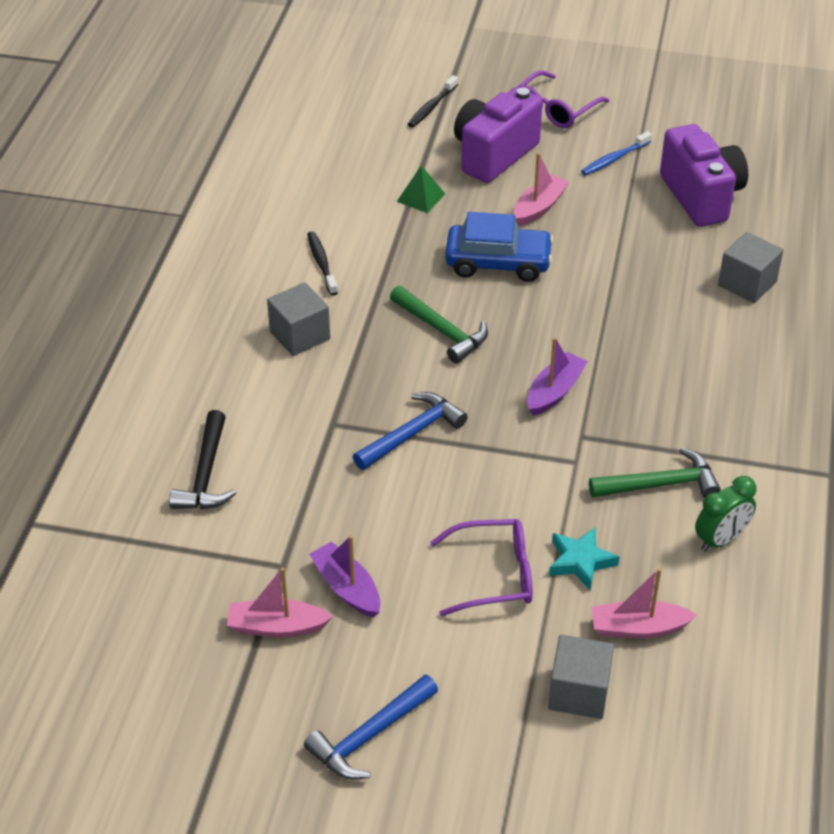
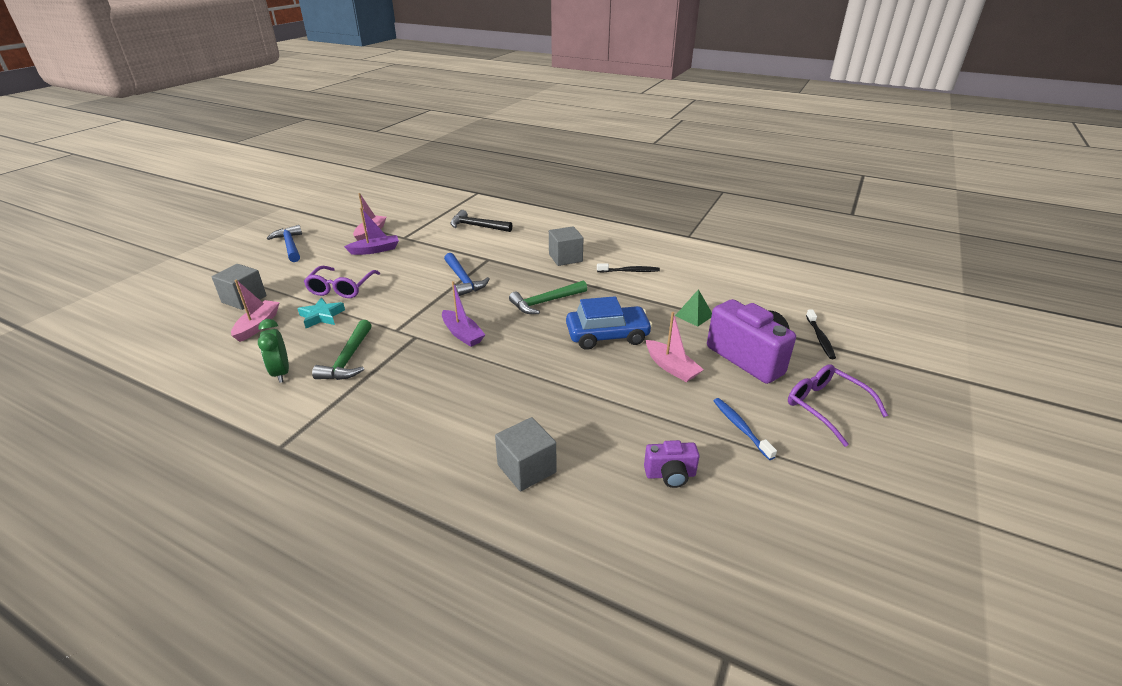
camera: 105 degrees right, 10 degrees down
black toothbrush [408,75,458,127] -> black toothbrush turned 135 degrees counterclockwise [806,309,836,359]
blue car [445,212,554,282] -> blue car turned 120 degrees counterclockwise [566,296,653,350]
purple camera [660,124,748,227] -> purple camera [644,440,699,488], size x0.50

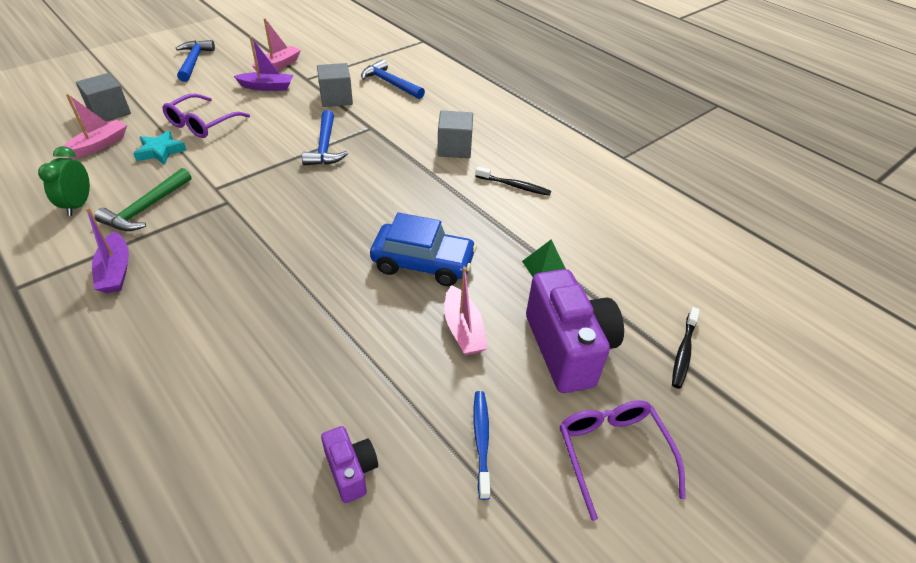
camera: 20 degrees right, 10 degrees up
purple boat [442,281,485,347] -> purple boat moved to [86,208,129,293]
black hammer [450,210,512,232] -> blue hammer [361,59,425,99]
grey cube [495,417,556,491] -> grey cube moved to [317,63,353,107]
green hammer [509,280,587,314] -> none
purple camera [644,440,699,488] -> purple camera turned 135 degrees counterclockwise [321,426,378,503]

